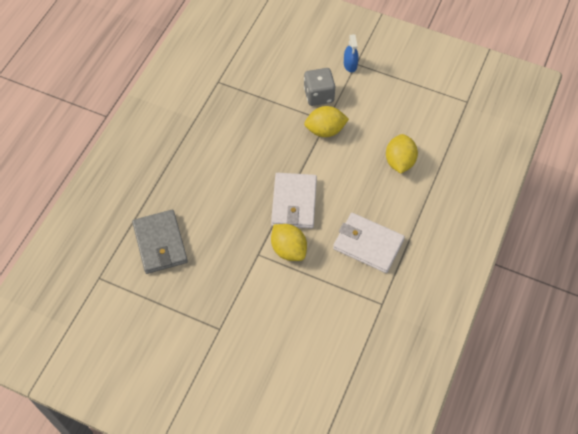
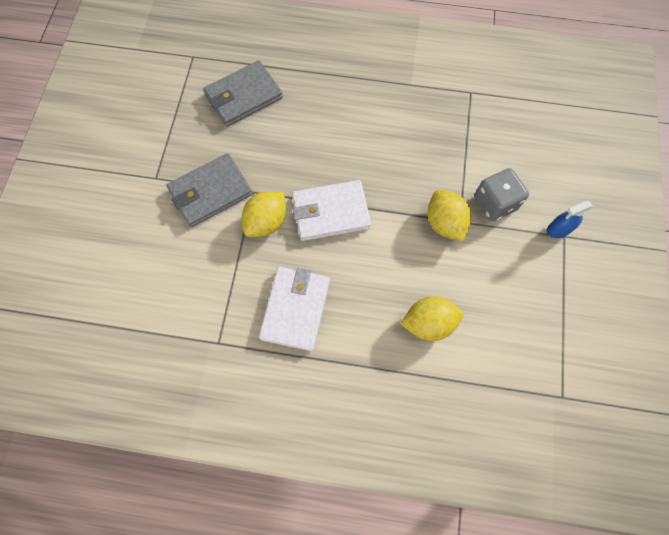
camera: 75 degrees right, 10 degrees up
none -> grey wallet [167,153,252,227]

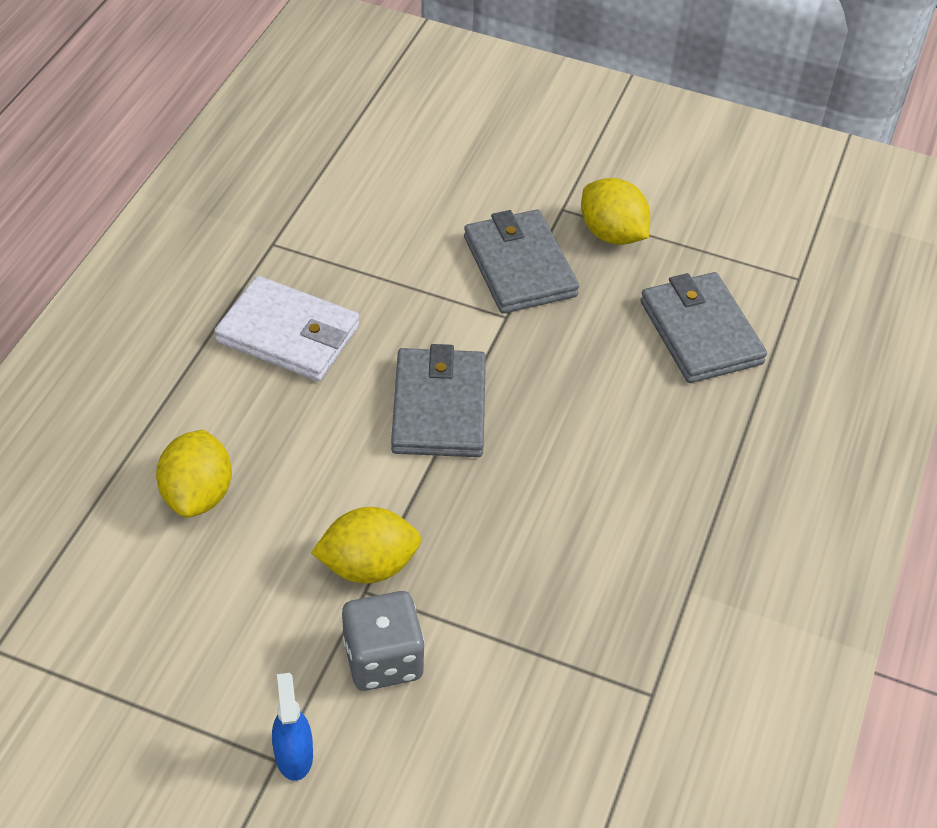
camera: 100 degrees right, 20 degrees down
yellow lemon [242,191,286,237] -> yellow lemon moved to [581,178,650,245]
white wallet [292,180,371,241] -> grey wallet [391,344,486,457]

